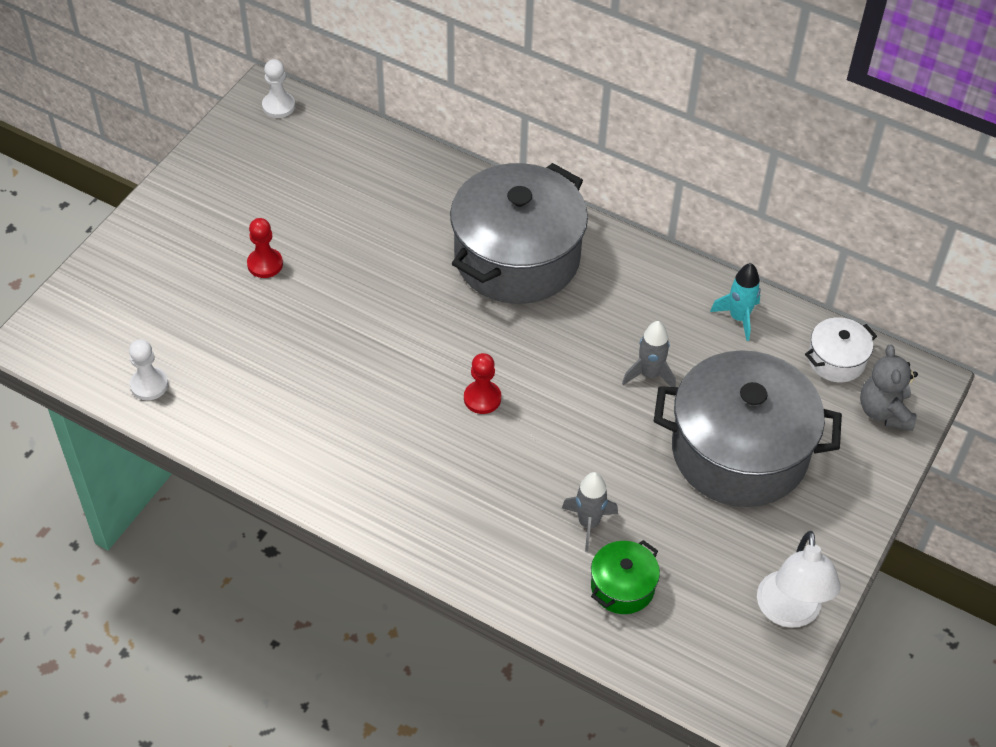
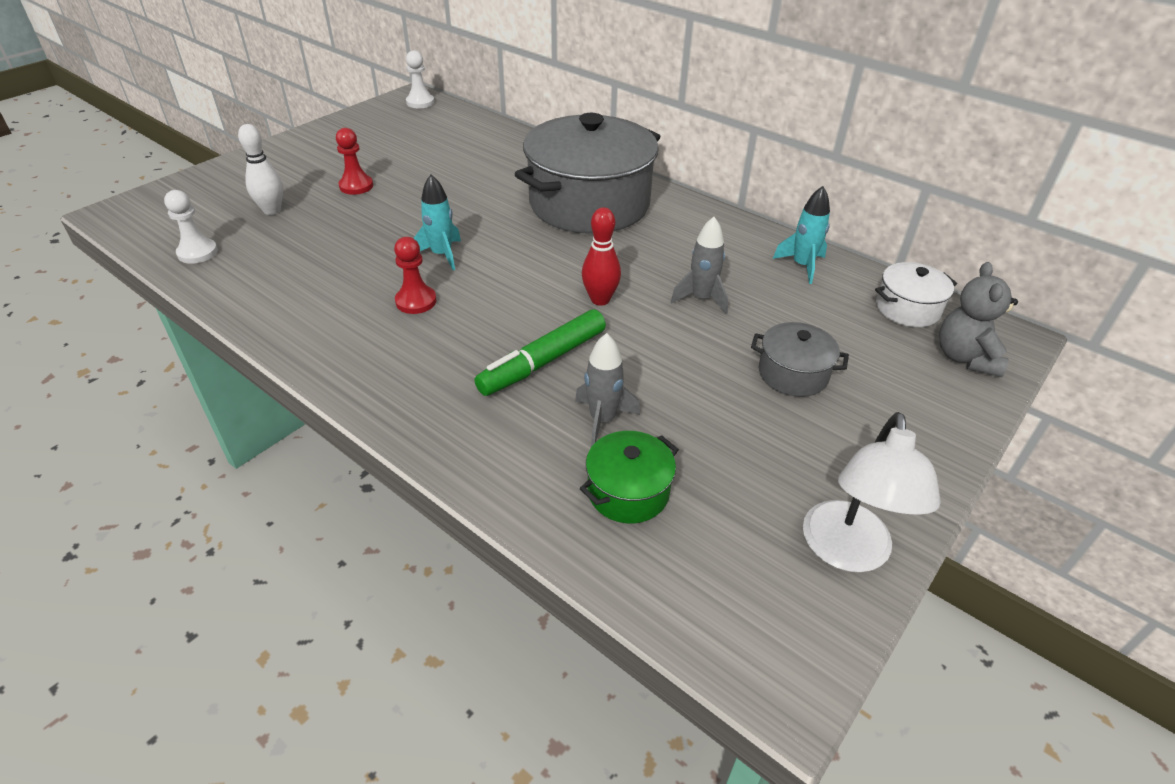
camera: 10 degrees right, 10 degrees down
red pawn [464,353,501,414] -> red pawn moved to [394,237,437,314]
grey pot [654,350,842,507] -> grey pot [751,322,849,397], size x0.44
none -> white bowling pin [238,124,283,215]
none -> turquoise rocket [413,175,461,270]
none -> green marker [474,309,606,396]
none -> red bowling pin [582,207,621,306]

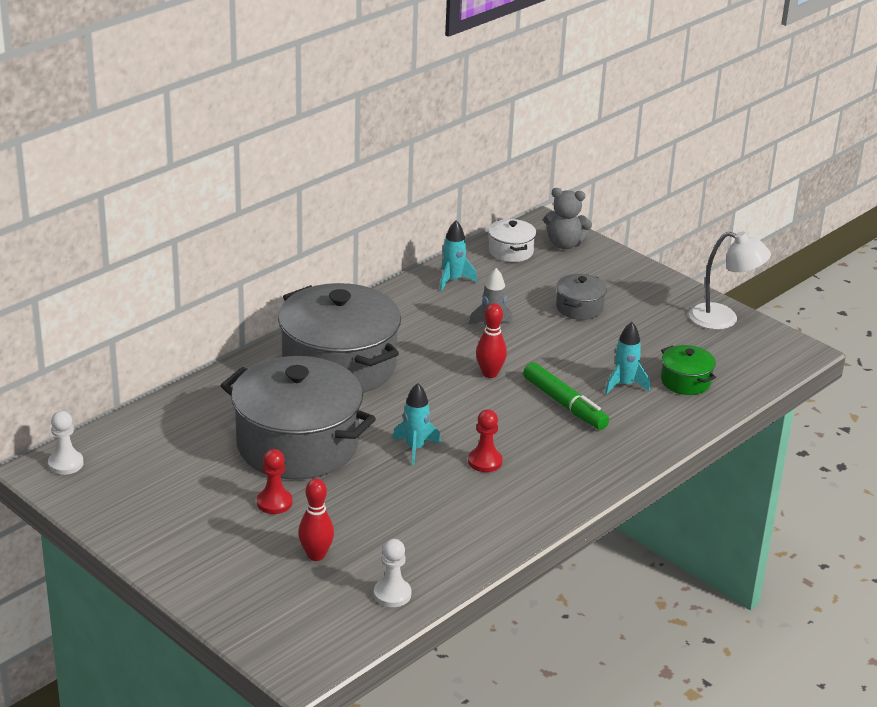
camera: 85 degrees left, 10 degrees down
white bowling pin [238,124,283,215] -> red bowling pin [298,478,334,561]
grey rocket [575,333,640,447] -> turquoise rocket [605,322,650,394]
none -> grey pot [220,356,376,480]

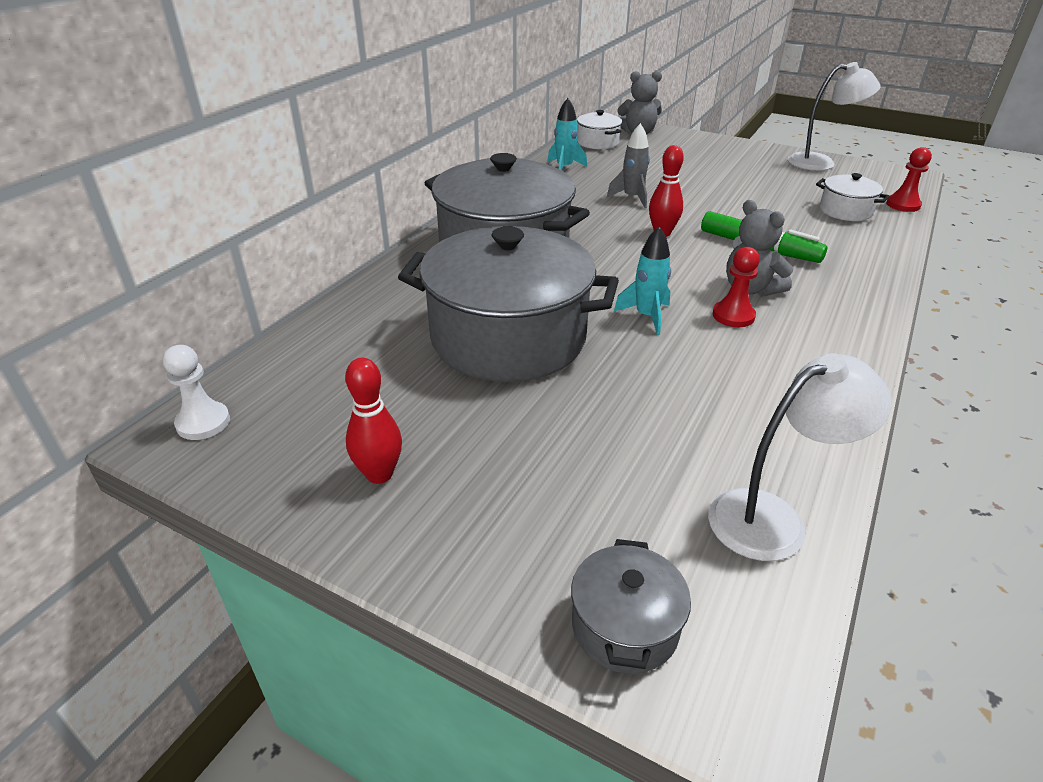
camera: 15 degrees left, 5 degrees up
red pawn [257,449,292,514] -> red pawn moved to [886,147,932,212]
red bowling pin [298,478,334,561] -> red bowling pin moved to [345,358,402,484]
white pawn [374,539,412,607] -> white lamp [708,353,892,561]
grey pot [556,274,607,320] -> grey pot moved to [571,539,691,674]
turquoise rocket [605,322,650,394] -> none
green pot [661,345,716,395] -> white pot [816,173,890,221]
none -> grey teddy bear [726,200,793,297]

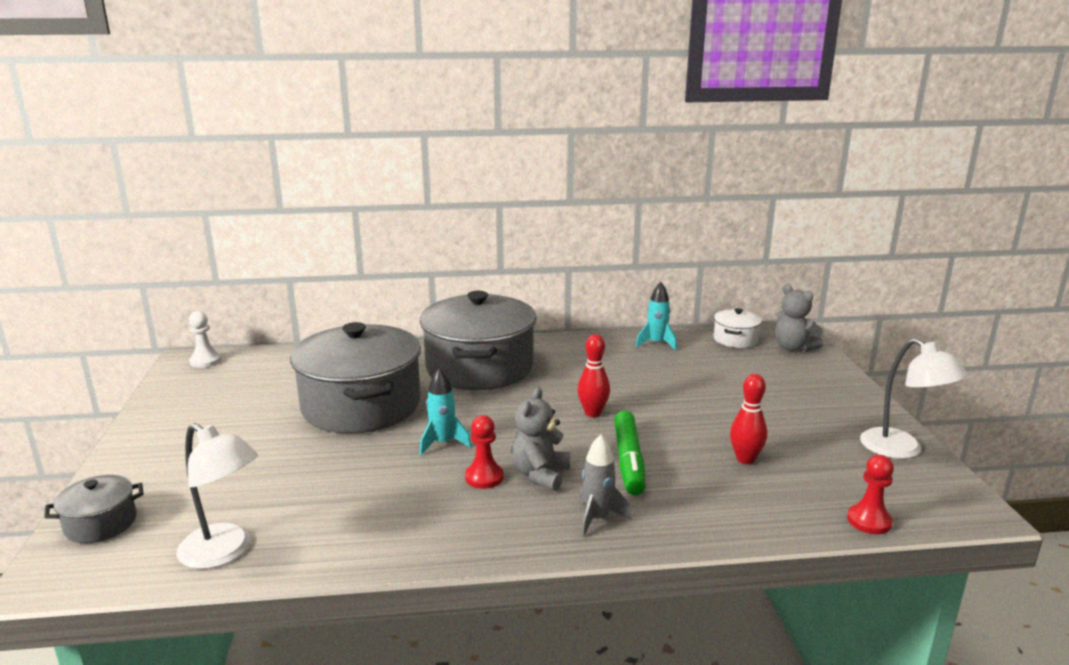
camera: 55 degrees right, 15 degrees down
red bowling pin [345,358,402,484] -> red bowling pin moved to [730,374,767,464]
grey rocket [607,123,650,208] -> grey rocket moved to [579,434,632,537]
white pot [816,173,890,221] -> none

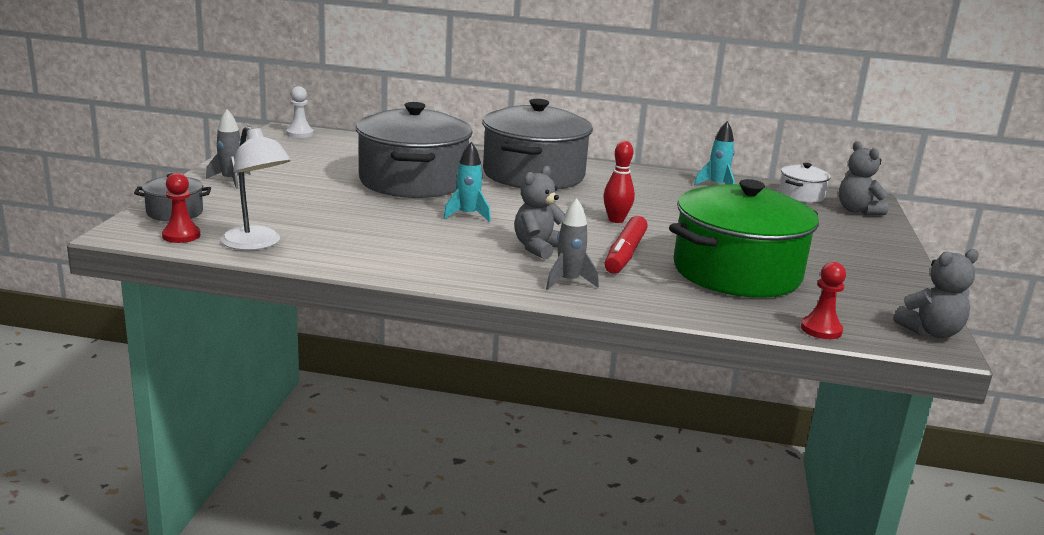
camera: 15 degrees right, 0 degrees up
red pawn [465,415,504,489] -> red pawn moved to [162,173,200,243]
green marker [614,411,646,495] -> red marker [604,216,648,274]
red bowling pin [730,374,767,464] -> green pot [669,179,819,298]
white lamp [860,338,968,459] -> none
none -> grey rocket [206,109,251,189]
none -> grey teddy bear [894,249,979,338]

